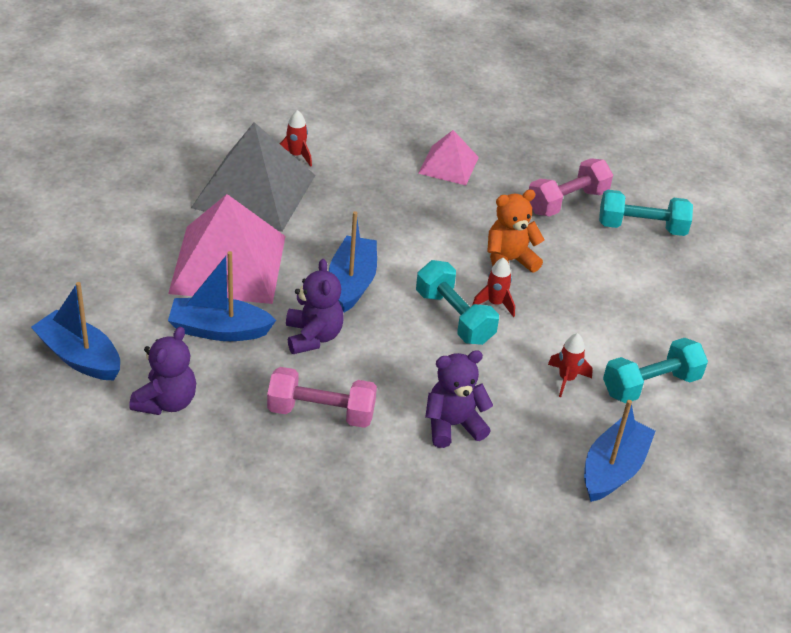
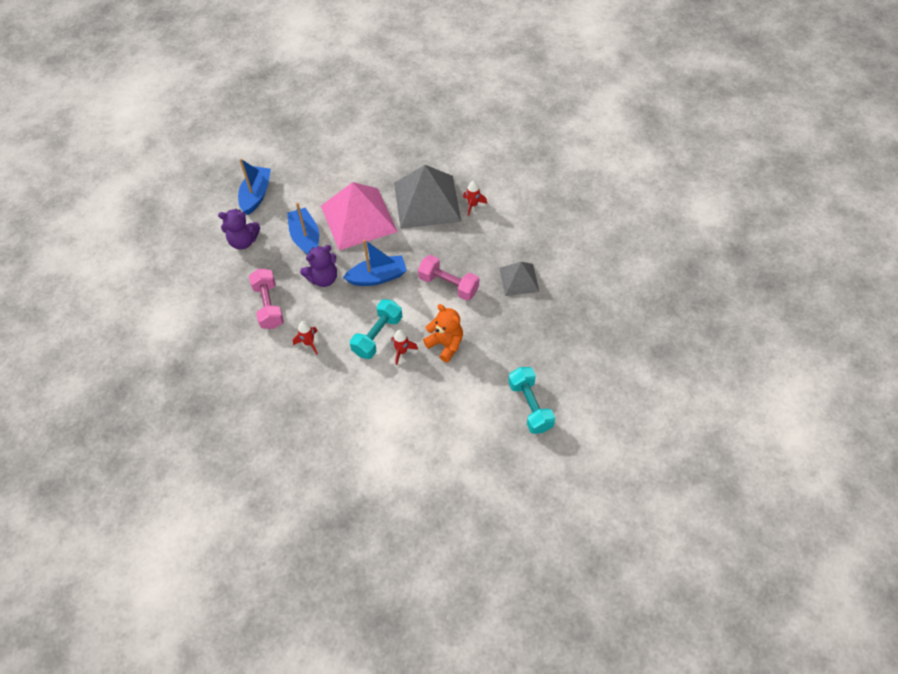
camera: 70 degrees right, 15 degrees up
pink pyramid [418,130,479,185] -> grey pyramid [499,262,540,296]
purple teddy bear [425,350,493,448] -> none
pink dumbbell [529,158,613,217] -> pink dumbbell moved to [418,255,479,301]
red rocket [548,333,593,397] -> red rocket moved to [293,321,318,355]
blue boat [584,400,656,502] -> none
turquoise dumbbell [603,338,708,403] -> none

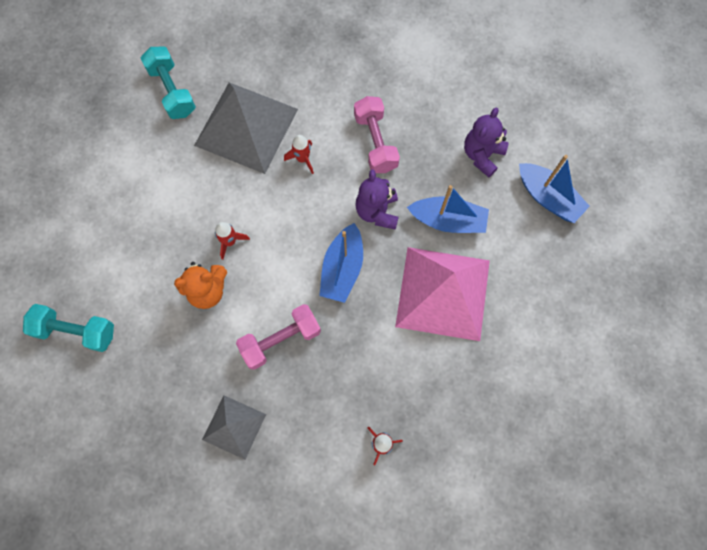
camera: 120 degrees right, 15 degrees up
pink dumbbell [249,269,284,329] -> pink dumbbell turned 60 degrees clockwise [354,96,400,173]
turquoise dumbbell [350,299,402,359] -> turquoise dumbbell moved to [141,46,196,119]
grey pyramid [394,165,461,229] -> grey pyramid moved to [194,82,298,174]

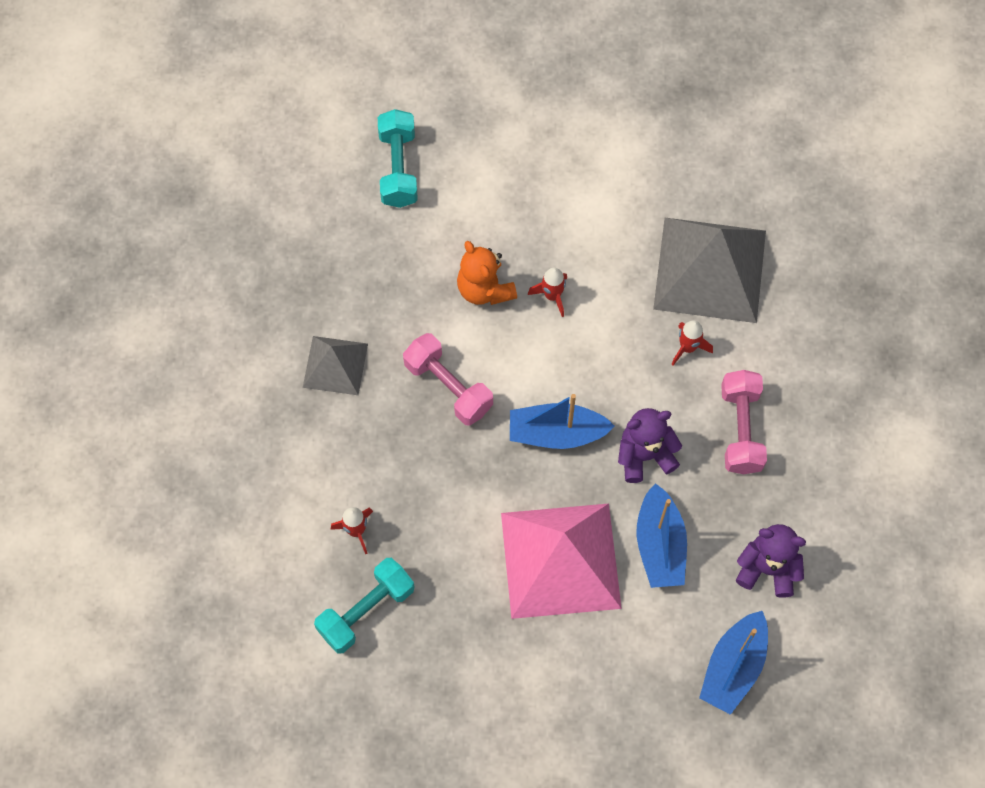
camera: 75 degrees right, 5 degrees down
turquoise dumbbell [141,46,196,119] -> turquoise dumbbell moved to [314,558,415,654]
pink dumbbell [354,96,400,173] -> pink dumbbell turned 60 degrees counterclockwise [721,370,767,474]

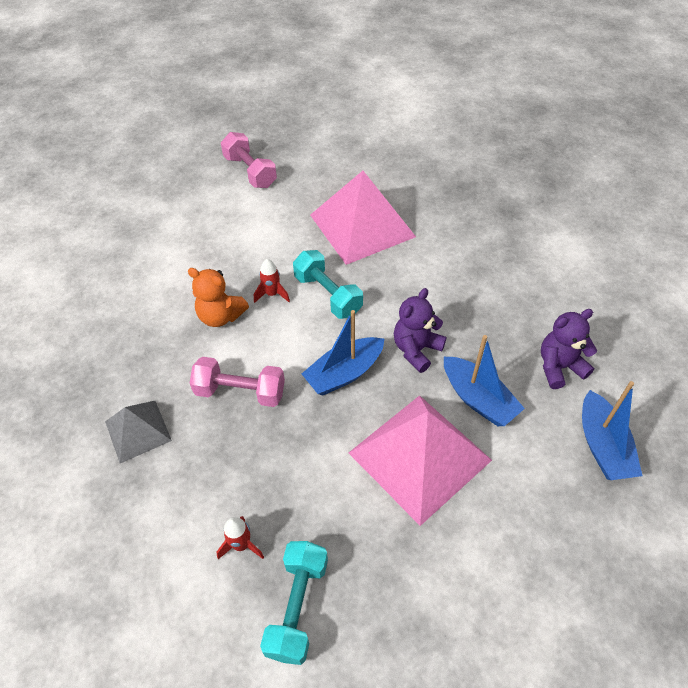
camera: 35 degrees left, 15 degrees down
turquoise dumbbell [378,109,418,208] -> turquoise dumbbell moved to [293,250,363,319]
grey pyramid [653,218,766,323] -> pink pyramid [310,171,416,265]
red rocket [671,320,713,366] -> none
pink dumbbell [721,370,767,474] -> pink dumbbell moved to [221,132,277,188]

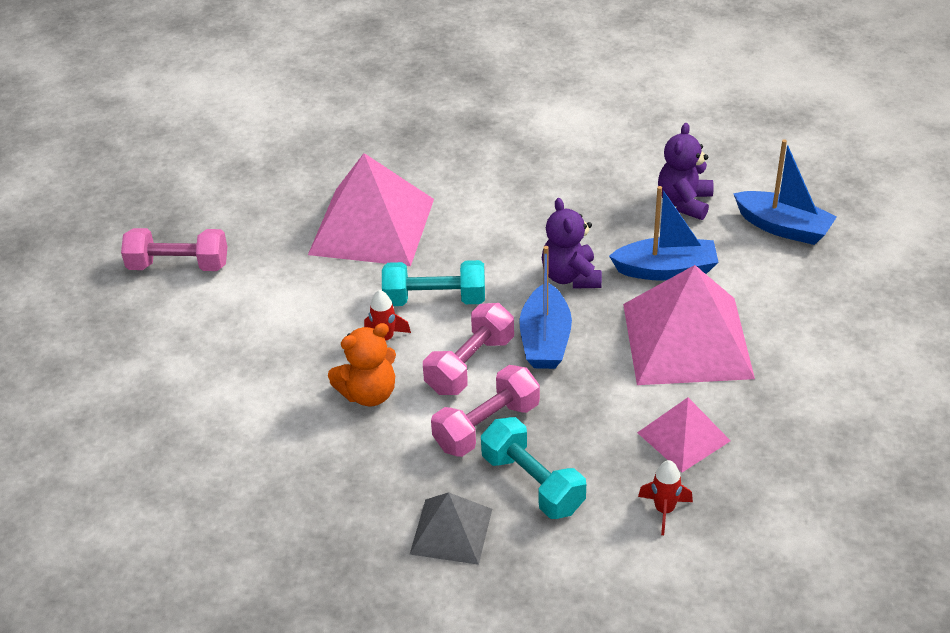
camera: 50 degrees left, 10 degrees down
turquoise dumbbell [260,541,328,665] -> turquoise dumbbell moved to [481,417,586,519]
none -> pink dumbbell [423,303,514,395]
none -> pink pyramid [637,397,731,472]

